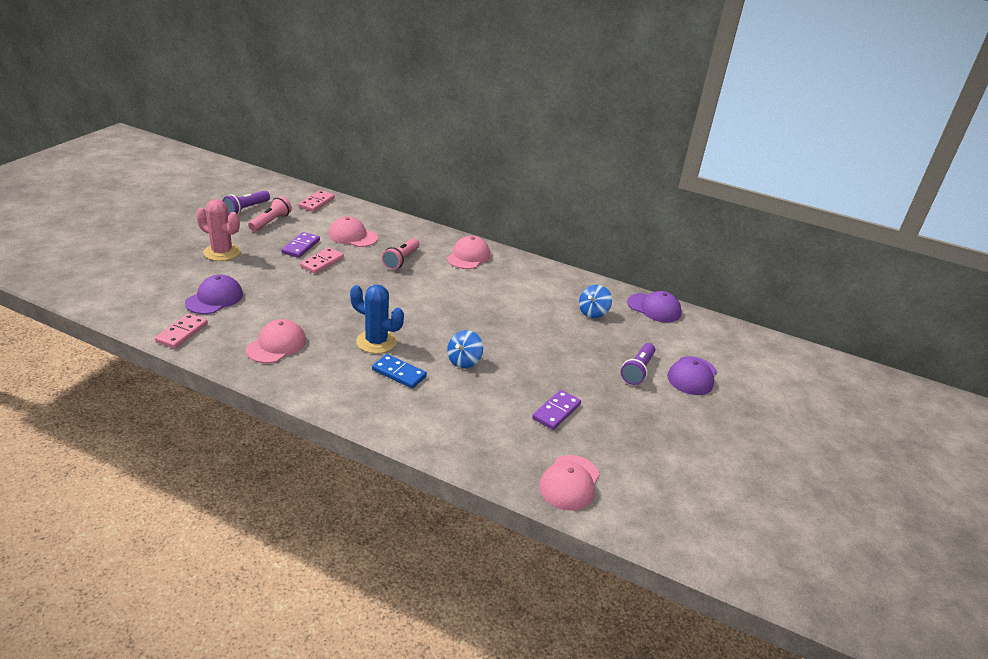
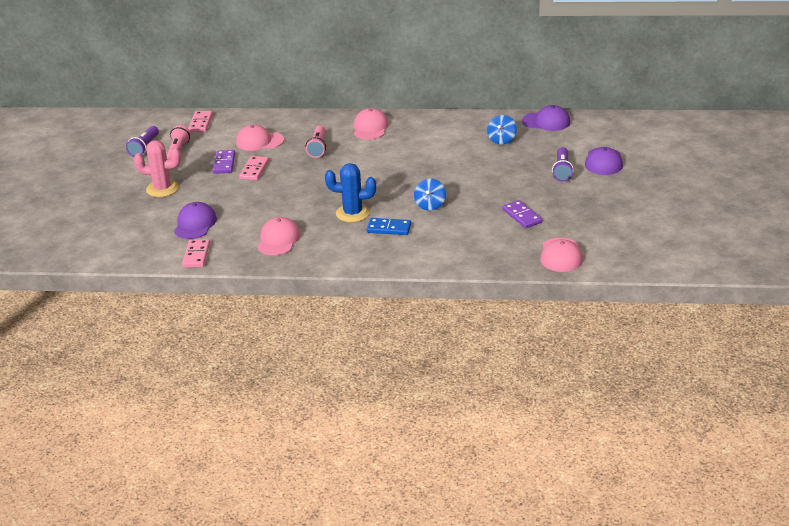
camera: 15 degrees left, 0 degrees up
purple domino [532,390,581,430] -> purple domino turned 45 degrees counterclockwise [503,200,542,228]

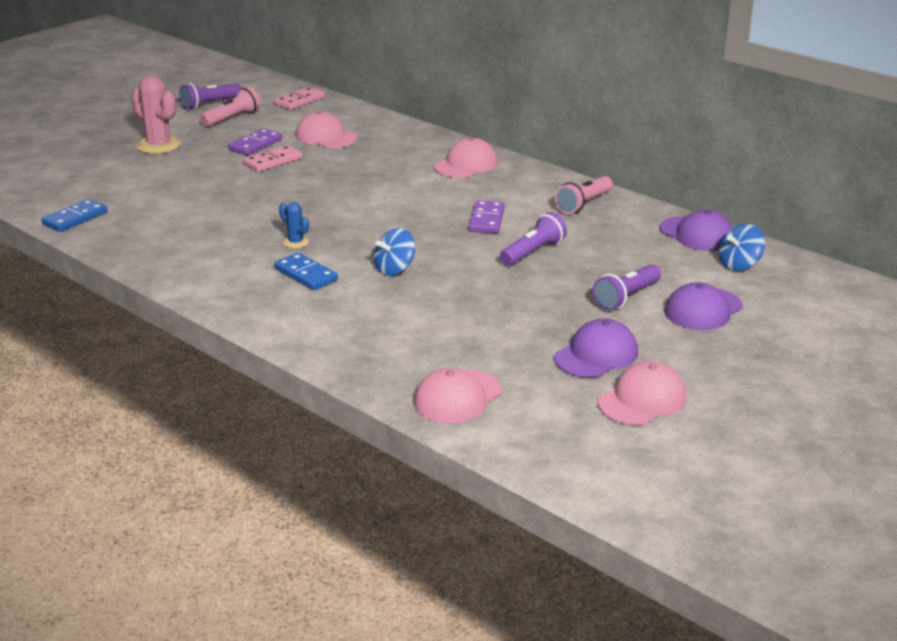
camera: 35 degrees right, 5 degrees down
purple cap [174,202,217,239] -> purple cap moved to [554,318,638,378]
pink domino [182,239,210,268] -> blue domino [42,199,107,232]
pink cap [257,217,301,255] -> pink cap moved to [598,361,687,425]
pink flashlight [306,126,326,158] -> pink flashlight moved to [555,176,613,214]
blue cactus [325,163,376,222] -> blue cactus [279,202,309,248], size x0.52
blue spinning top [487,115,517,144] -> blue spinning top moved to [719,224,765,271]
purple domino [503,200,542,228] -> purple domino moved to [469,200,505,233]
none -> purple flashlight [500,212,567,266]

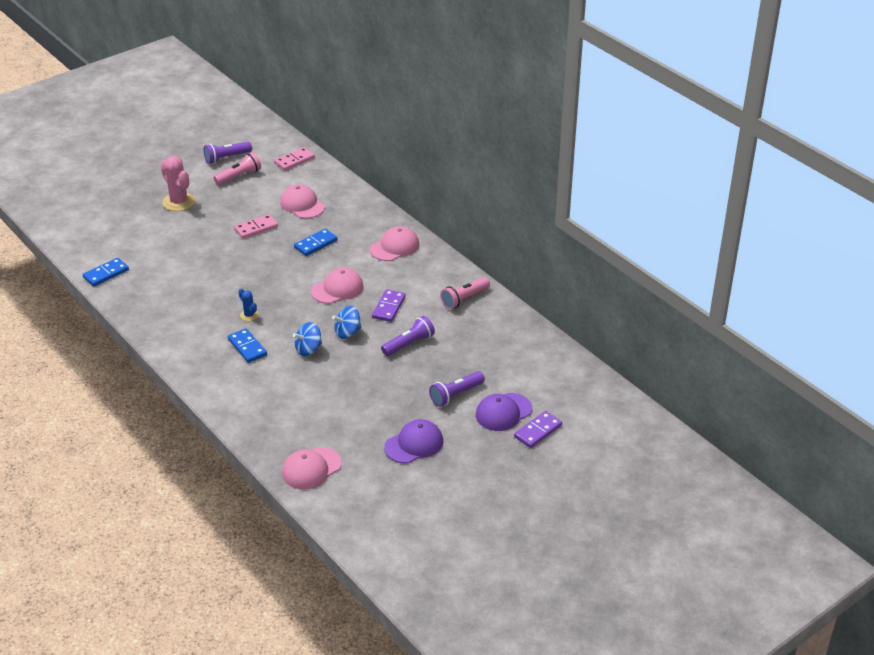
camera: 10 degrees right, 10 degrees up
purple domino [228,128,282,155] -> purple domino moved to [514,411,562,448]
pink cap [598,361,687,425] -> pink cap moved to [311,268,364,304]
purple cap [660,210,733,251] -> none
blue spinning top [719,224,765,271] -> blue spinning top moved to [332,306,362,339]
none -> blue domino [294,228,338,256]

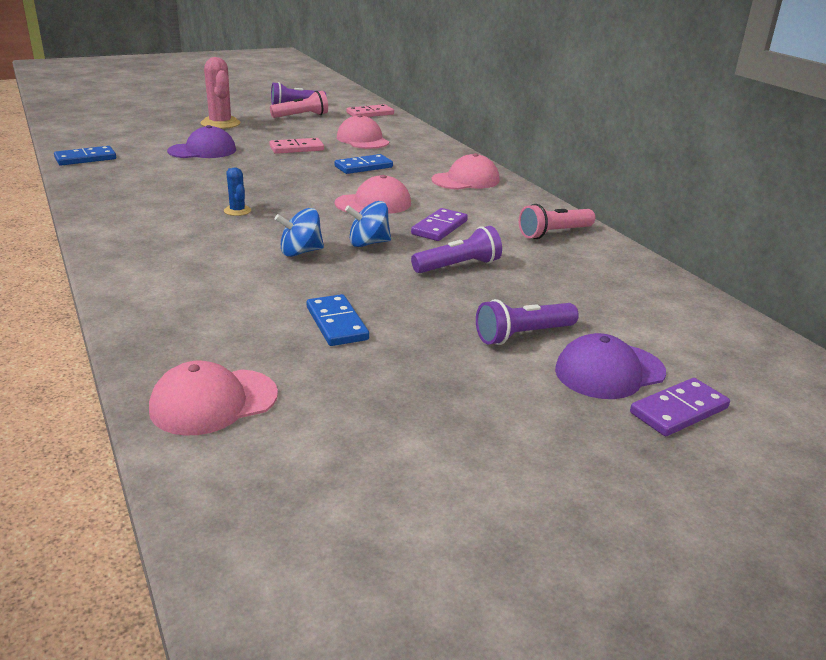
camera: 10 degrees right, 10 degrees down
blue domino [228,328,267,363] -> blue domino moved to [307,294,369,346]
purple cap [384,419,443,463] -> purple cap moved to [167,125,236,158]

